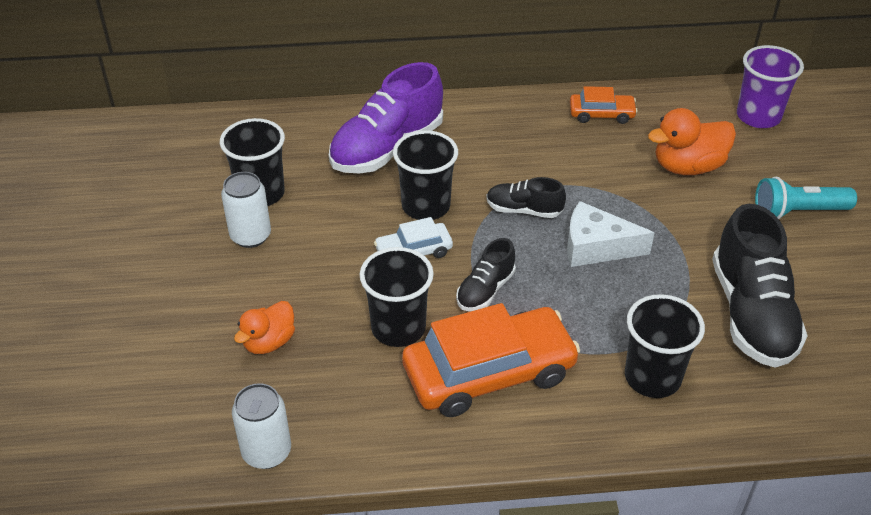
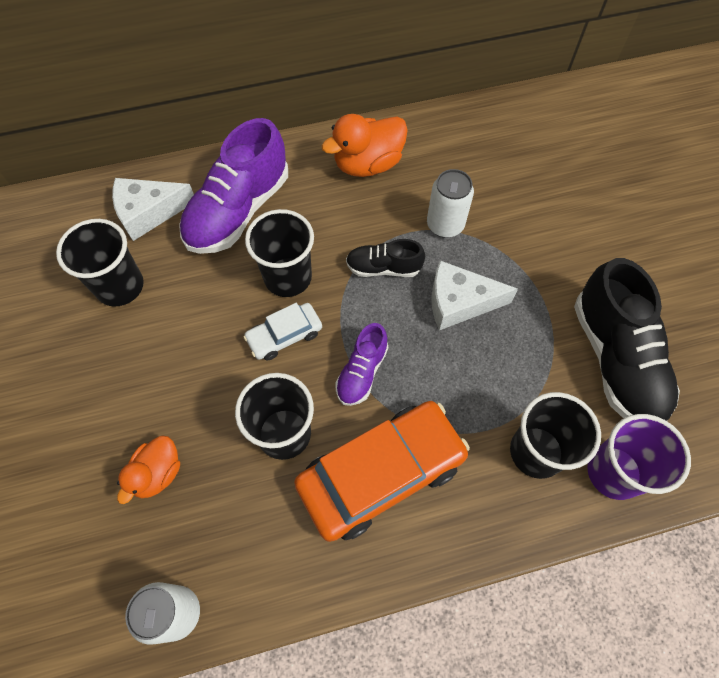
camera: 10 degrees left, 20 degrees up
white can [221,172,271,248] -> white can moved to [427,169,474,238]
black shoe [456,238,516,311] -> purple shoe [335,323,388,406]
orange car [570,86,638,124] -> none
orange duck [648,108,736,175] -> orange duck moved to [321,114,408,177]
purple cup [737,45,804,128] -> purple cup moved to [587,414,691,500]
turquoise flashlight [755,177,857,219] -> none
none -> white cheese [112,178,194,241]

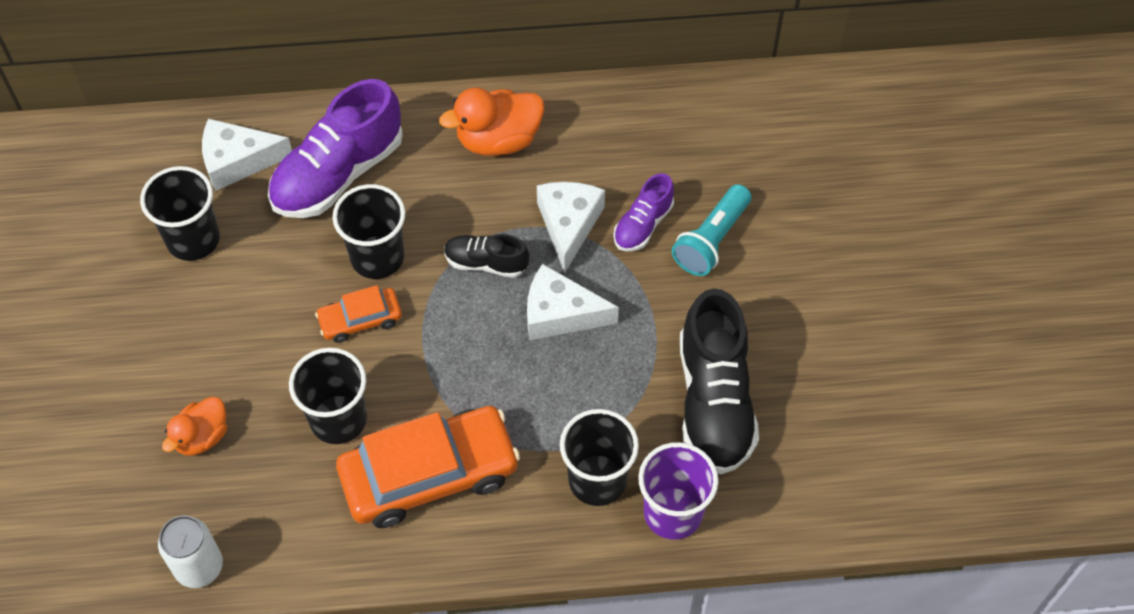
camera: 10 degrees right, 5 degrees down
white car [244,303,322,361] -> orange car [315,285,402,343]
purple shoe [335,323,388,406] -> purple shoe moved to [613,173,674,251]
white can [427,169,474,238] -> white cheese [537,182,605,273]
none -> turquoise flashlight [672,184,751,276]

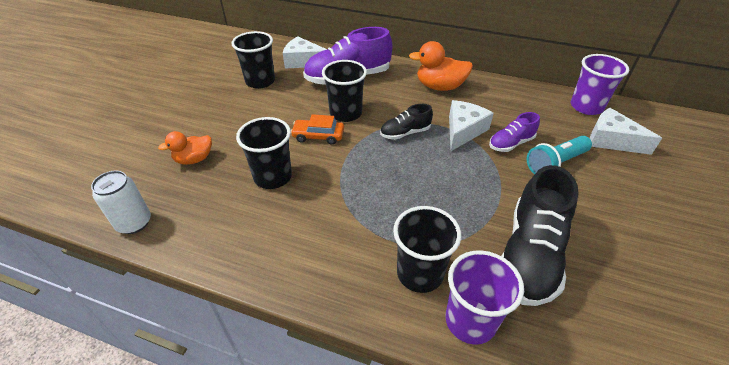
camera: 25 degrees right, 15 degrees down
orange car [336,406,520,528] -> none
black shoe [444,234,529,278] -> black shoe turned 60 degrees counterclockwise [380,104,433,140]
white cheese [527,264,619,341] -> white cheese moved to [590,108,662,155]
none -> purple cup [571,54,629,115]

